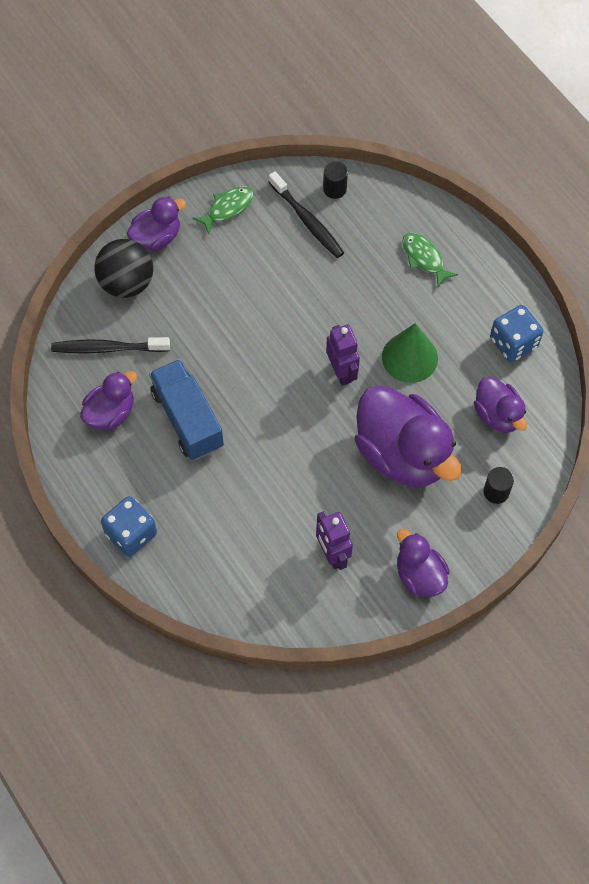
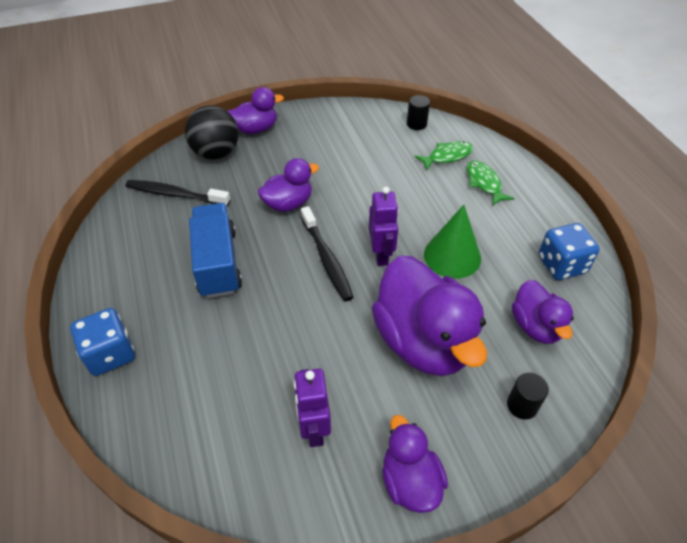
camera: 15 degrees right, 15 degrees down
purple duck [80,371,137,430] -> purple duck moved to [258,158,319,212]
green fish [193,186,253,234] -> green fish moved to [414,141,473,171]
black toothbrush [269,171,344,258] -> black toothbrush moved to [301,206,354,301]

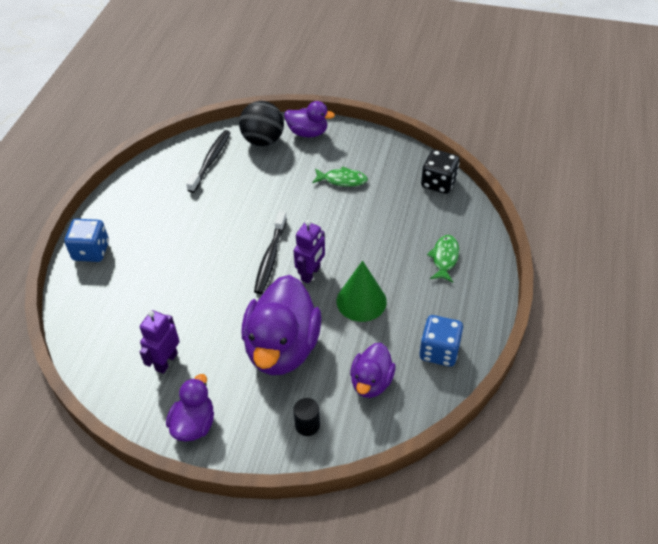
camera: 35 degrees right, 0 degrees up
black toothbrush [126,180,230,206] -> black toothbrush turned 60 degrees clockwise [186,130,231,193]
blue truck [189,203,242,298] -> none
purple duck [258,158,319,212] -> none
black cylinder [407,95,430,130] -> black dice [421,150,460,194]
green fish [414,141,473,171] -> green fish moved to [312,166,368,187]

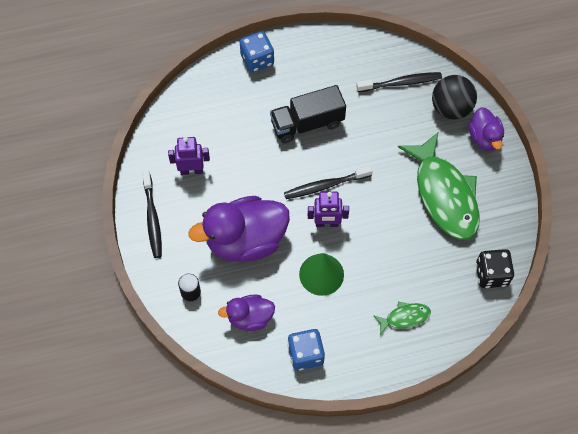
camera: 60 degrees right, 15 degrees up
purple duck [166,374,214,441] -> black toothbrush [142,171,162,258]
green fish [312,166,368,187] -> green fish [398,133,480,240], size x2.24
none -> black truck [270,85,346,143]

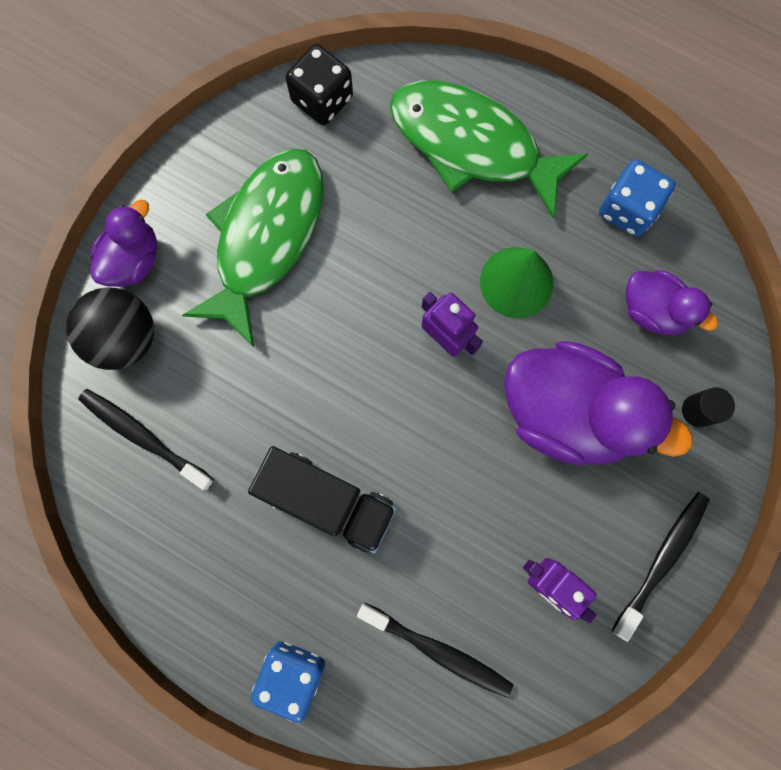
camera: 135 degrees left, 15 degrees up
black toothbrush [284,166,373,199] -> black toothbrush moved to [357,602,513,698]
green fish [373,302,431,335] -> green fish [390,81,588,219], size x2.24

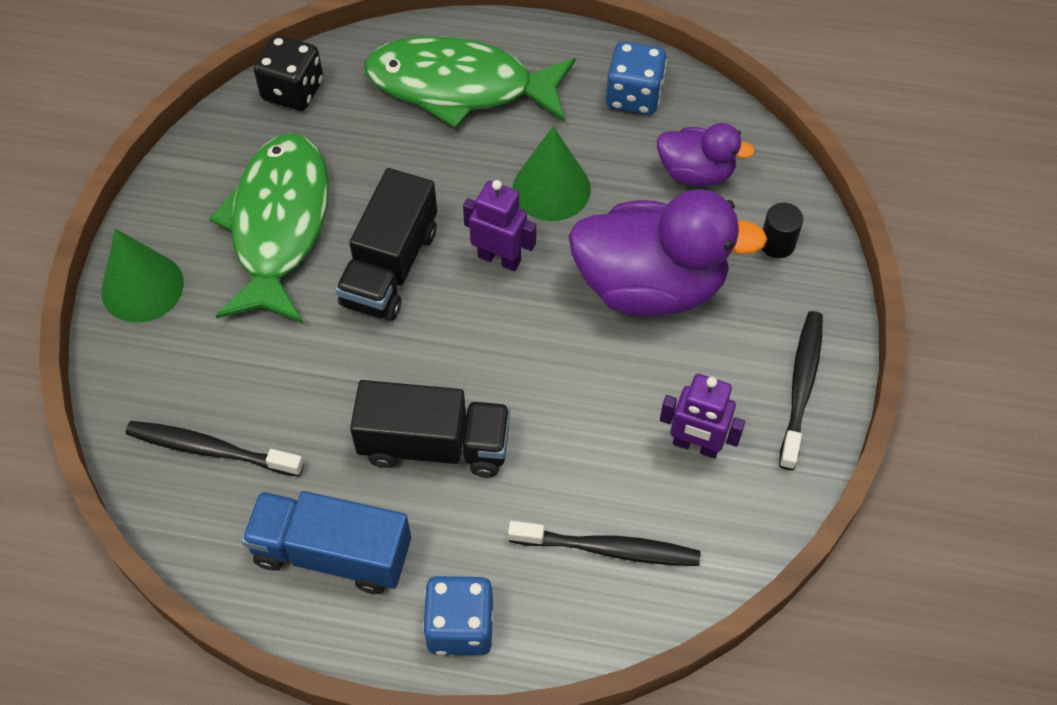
camera: 20 degrees left, 20 degrees down
black ball [66,287,154,370] -> none
purple duck [90,200,157,287] -> green cone [101,229,184,323]
none -> blue truck [242,491,411,594]
none -> black truck [335,168,437,321]

